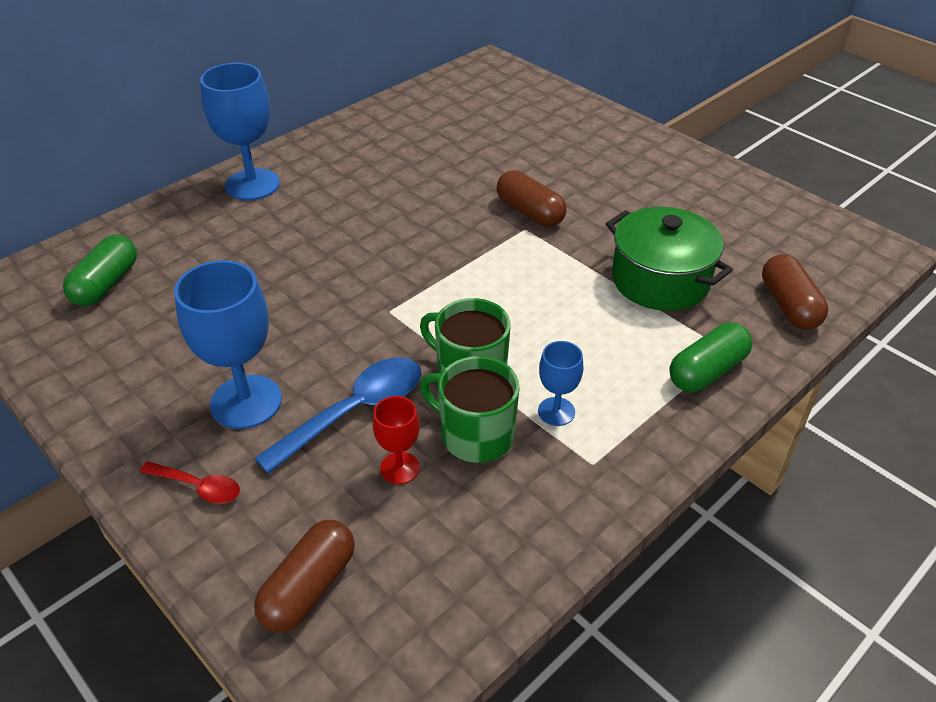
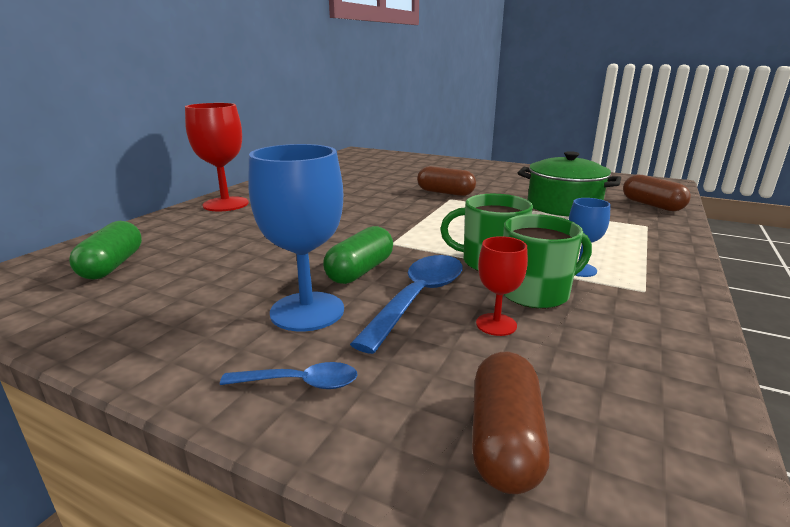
camera: 20 degrees left, 20 degrees down
red spoon [140,461,240,504] -> blue spoon [220,362,358,389]
blue goblet [200,63,280,200] -> red goblet [185,103,249,211]
green mug [420,356,520,463] -> green mug turned 150 degrees clockwise [503,214,592,309]
green capsule [669,322,752,392] -> green capsule moved to [323,226,393,284]

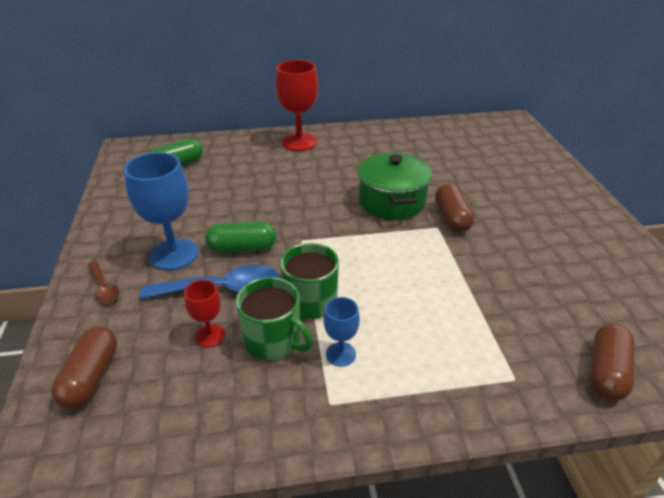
camera: 55 degrees right, 15 degrees up
blue spoon [220,362,358,389] -> brown spoon [88,261,119,303]
brown capsule [472,352,550,494] -> brown capsule turned 60 degrees counterclockwise [51,326,117,409]
green pot [518,151,621,216] -> green pot moved to [358,152,432,220]

